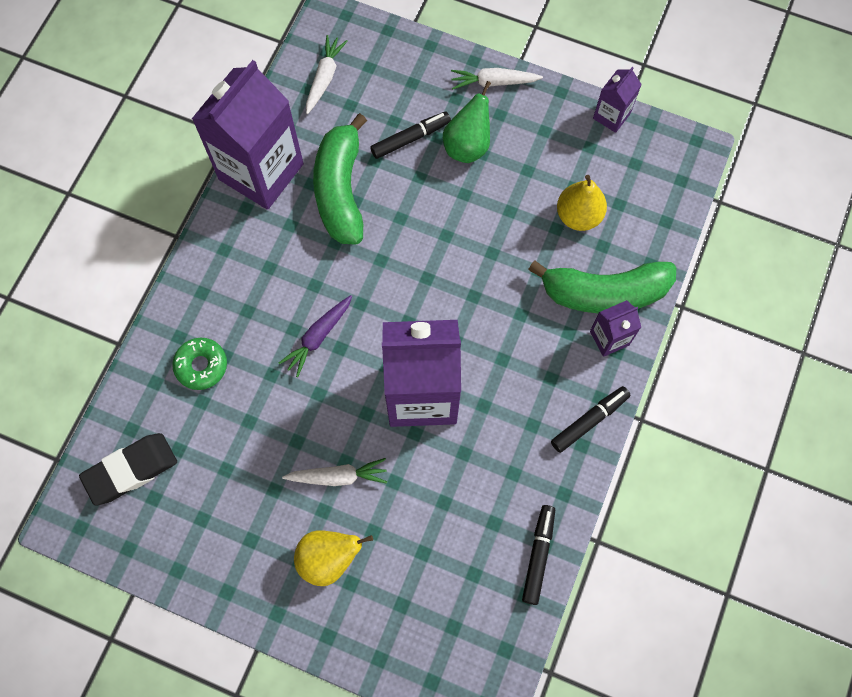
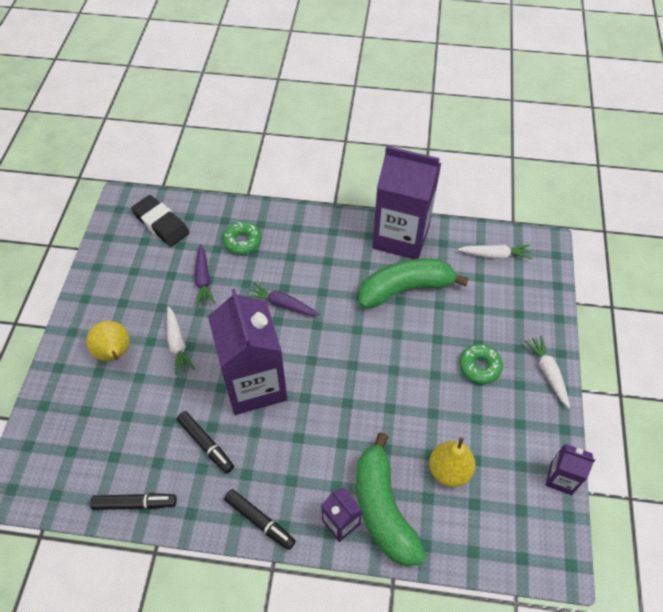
camera: 75 degrees right, 15 degrees down
black marker [370,112,451,159] -> black marker moved to [177,411,234,474]
green pear [443,81,491,163] -> green donut [459,344,503,384]
none -> purple carrot [194,244,215,306]

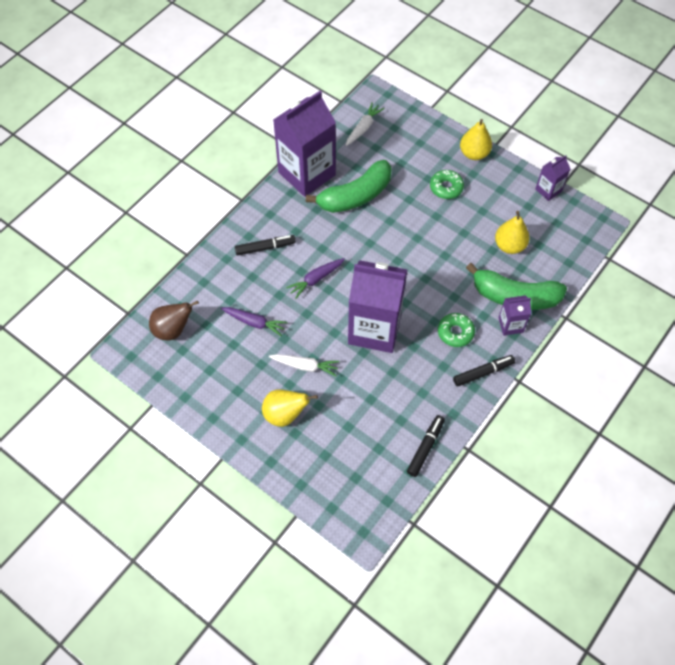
camera: 60 degrees left, 5 degrees up
black eraser [131,195,189,247] -> brown pear [149,301,199,340]
black marker [177,411,234,474] -> black marker moved to [235,235,296,256]
green donut [223,222,262,254] -> green donut moved to [438,313,475,347]
green banana [358,258,469,308] -> green banana turned 135 degrees counterclockwise [306,160,392,213]
white carrot [524,335,570,408] -> yellow pear [460,119,492,160]

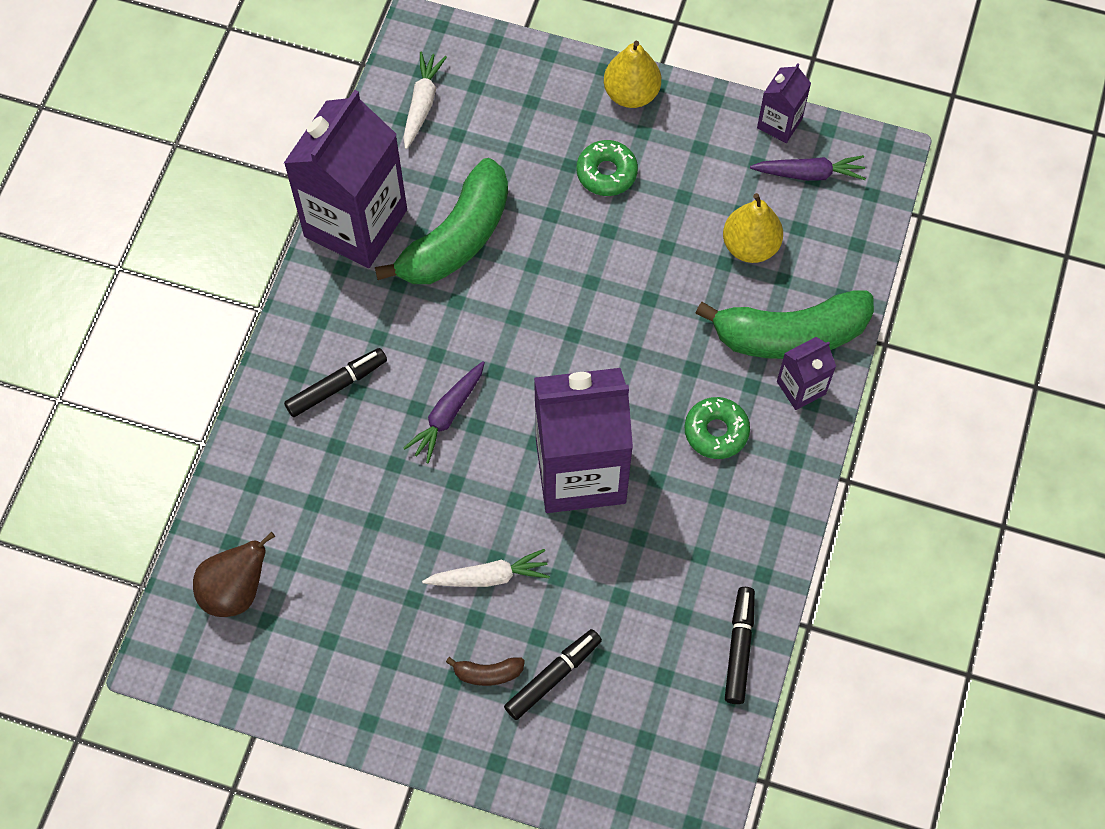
camera: 20 degrees left, 5 degrees up
purple carrot [221,307,288,336] -> purple carrot moved to [750,155,866,181]
yellow pear [262,390,318,427] -> brown banana [446,657,525,686]
black marker [453,355,515,387] -> black marker moved to [504,629,602,720]

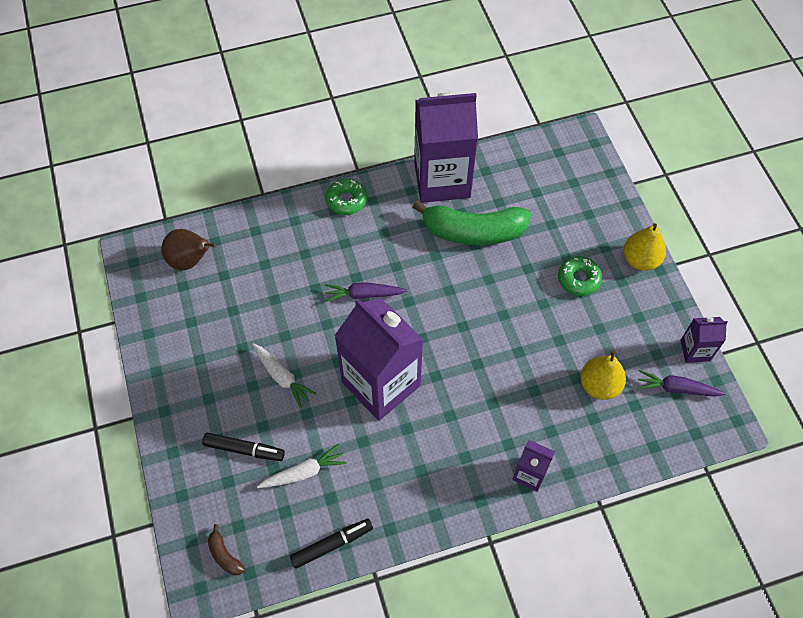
camera: 55 degrees right, 5 degrees down
black marker [284,348,387,417] -> none
white carrot [403,52,447,149] -> white carrot moved to [257,444,346,488]
brown banana [446,657,525,686] -> brown banana moved to [208,524,245,575]
green donut [685,397,750,459] -> green donut moved to [326,178,367,215]
green banana [695,290,874,359] -> none
purple carrot [750,155,866,181] -> purple carrot turned 135 degrees clockwise [638,370,726,397]

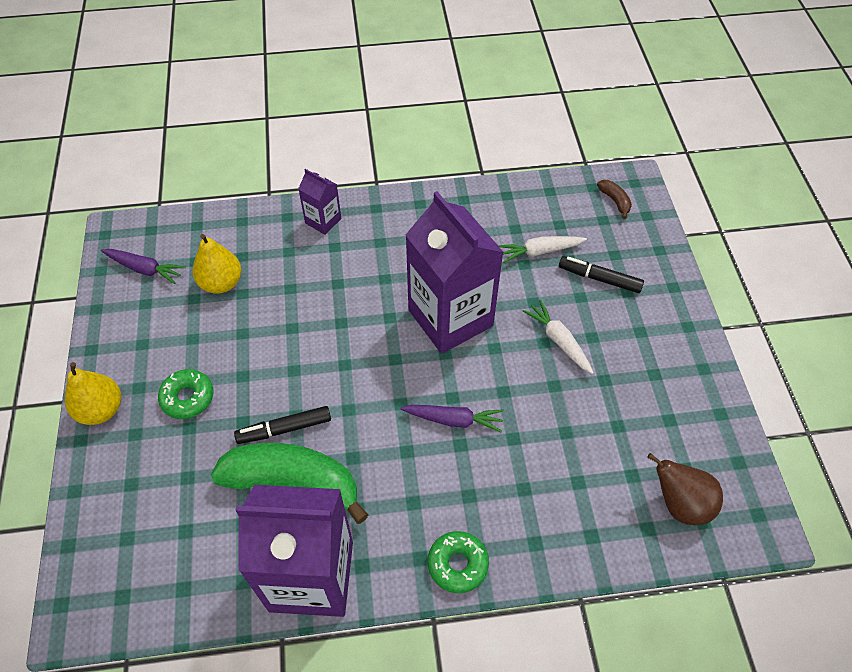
camera: 170 degrees left, 5 degrees down
black marker [290,519,373,569] -> black marker moved to [234,406,331,444]
purple carton [680,317,728,363] -> none

